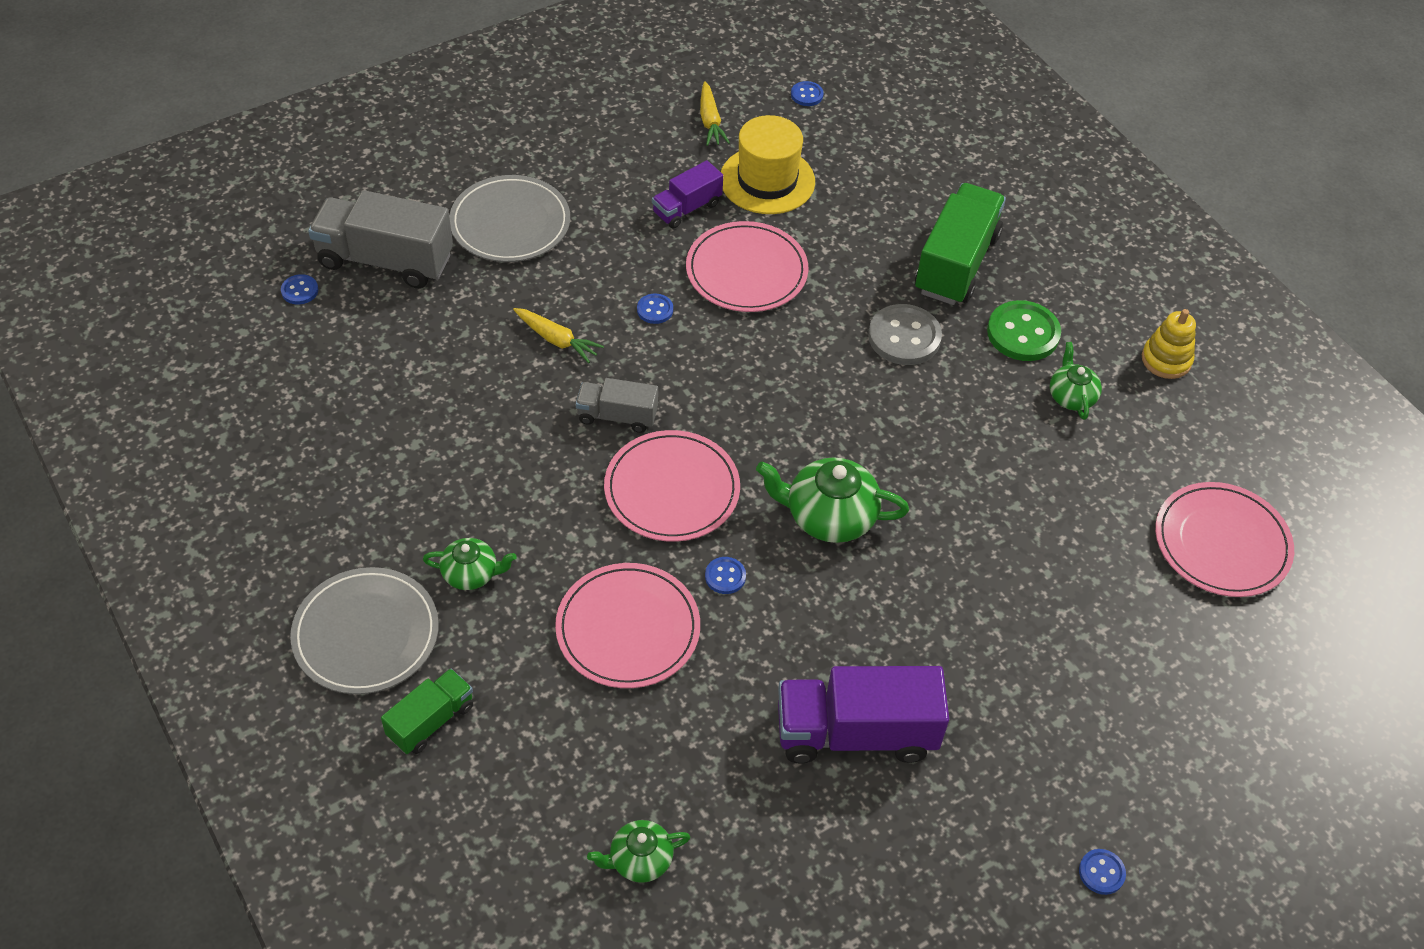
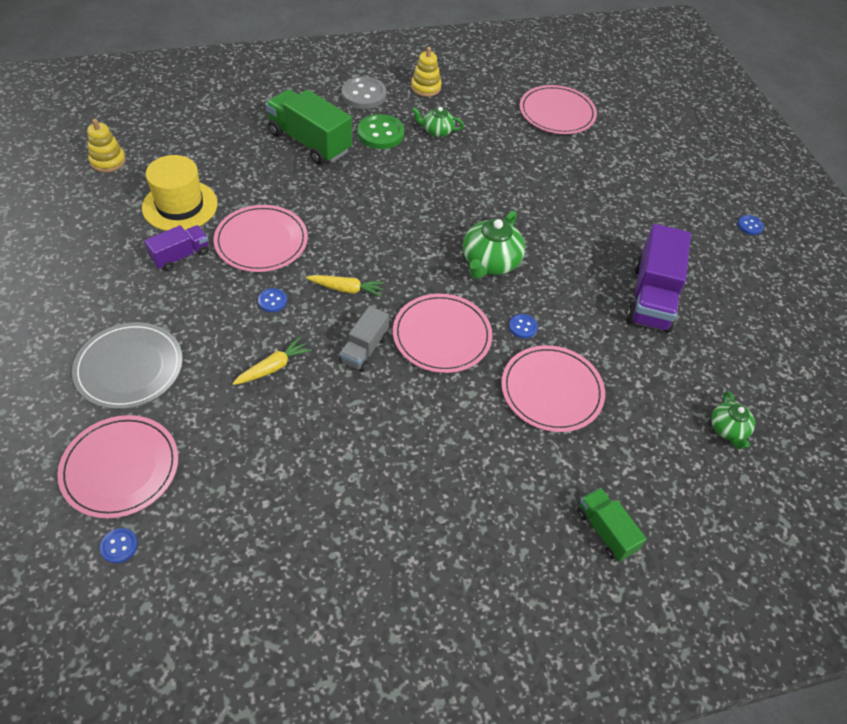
camera: 75 degrees left, 0 degrees up
grey plate [290,567,439,694] -> none
grey truck [308,190,453,288] -> pink plate [58,415,178,518]
green teapot [423,538,517,590] -> none
purple truck [652,160,723,228] -> purple truck turned 105 degrees counterclockwise [145,225,209,271]
yellow carrot [700,81,730,146] -> yellow carrot moved to [306,275,385,297]
blue button [791,81,823,106] -> yellow stacking toy [87,119,126,172]
grey button [868,304,942,365] -> grey button moved to [342,77,387,109]

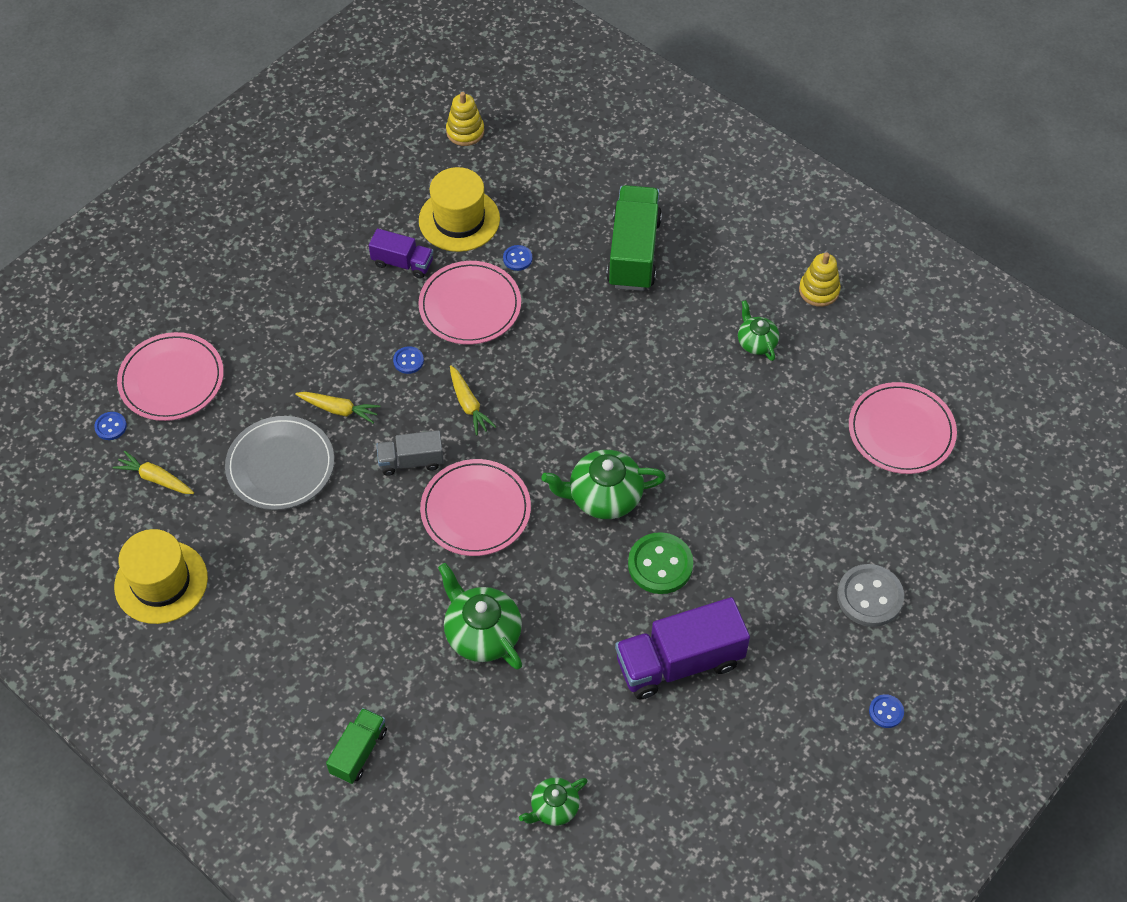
camera: 60 degrees right, 5 degrees up
grey plate [72,322,183,409] -> grey plate moved to [225,416,334,510]
grey button [342,77,387,109] -> grey button moved to [837,564,904,627]
green button [357,114,404,149] -> green button moved to [628,532,693,594]
pink plate [501,345,605,432] -> green teapot [438,563,522,670]
blue button [509,314,538,338] -> blue button moved to [503,245,532,271]
none -> yellow carrot [112,451,194,494]
none -> yellow hat [114,529,208,624]

